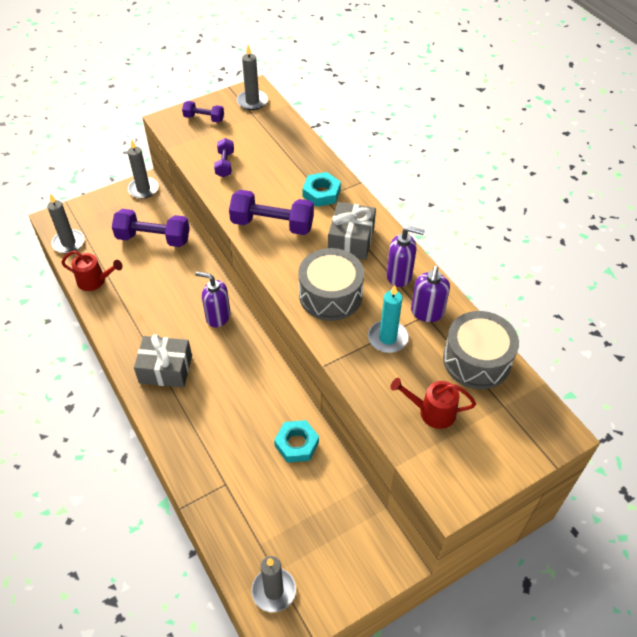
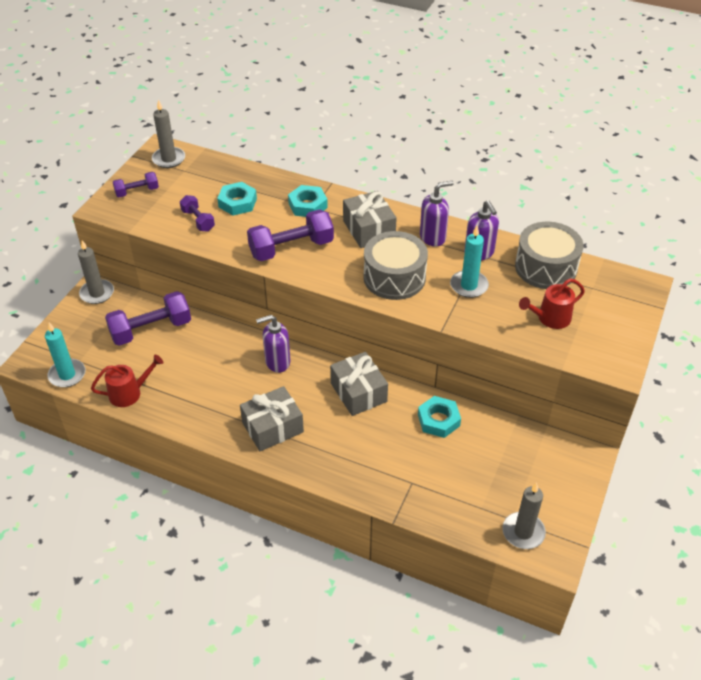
camera: 35 degrees left, 5 degrees down
grey candle [47,194,84,253] -> turquoise candle [45,323,86,388]
none -> turquoise nut [217,182,257,216]
none -> grey gift [330,352,388,416]

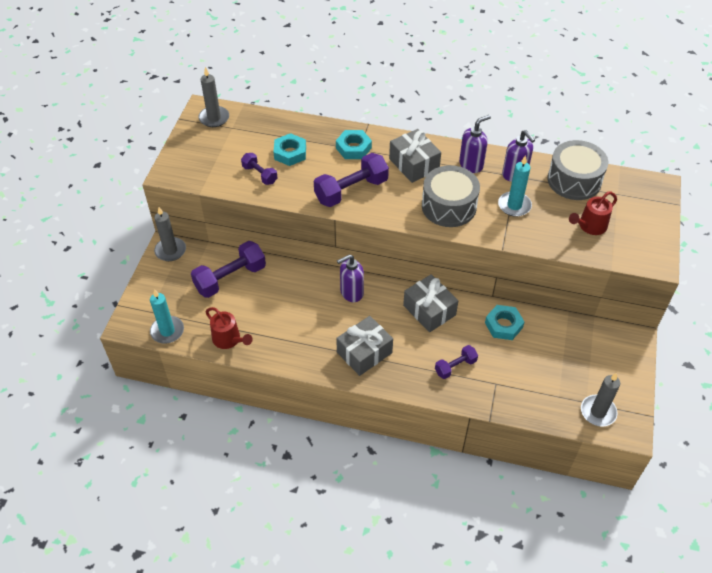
camera: 10 degrees left, 5 degrees up
red watering can [91,355,163,407] -> red watering can turned 75 degrees clockwise [206,307,253,349]
purple dumbbell [113,172,159,197] -> purple dumbbell moved to [435,345,478,379]

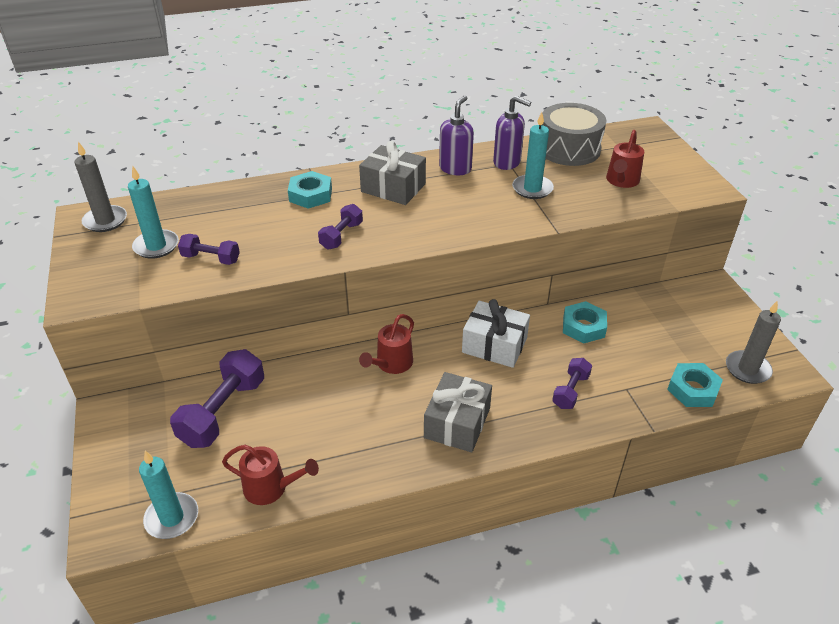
camera: 30 degrees left, 10 degrees down
grey candle [154,207,186,261] -> none
turquoise nut [274,133,306,166] -> turquoise nut moved to [667,363,723,407]
purple dumbbell [314,153,389,207] -> purple dumbbell [318,204,363,250], size x0.56
purple soap dispenser [337,254,364,302] -> red watering can [359,314,414,374]
grey gift [403,274,458,332] -> white gift [462,299,530,368]
grey drum [422,165,480,227] -> none
none -> turquoise candle [128,166,179,259]

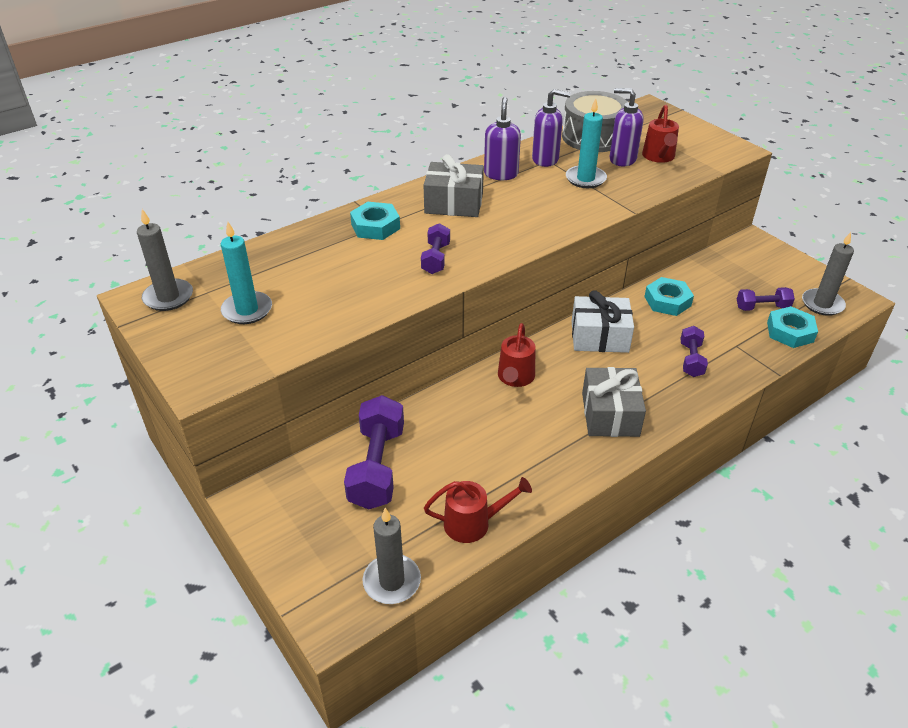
camera: 20 degrees left, 0 degrees up
turquoise candle [139,451,198,539] -> grey candle [363,508,421,604]
purple dumbbell [178,234,240,265] -> purple dumbbell moved to [737,287,795,311]
none -> purple soap dispenser [610,88,643,166]

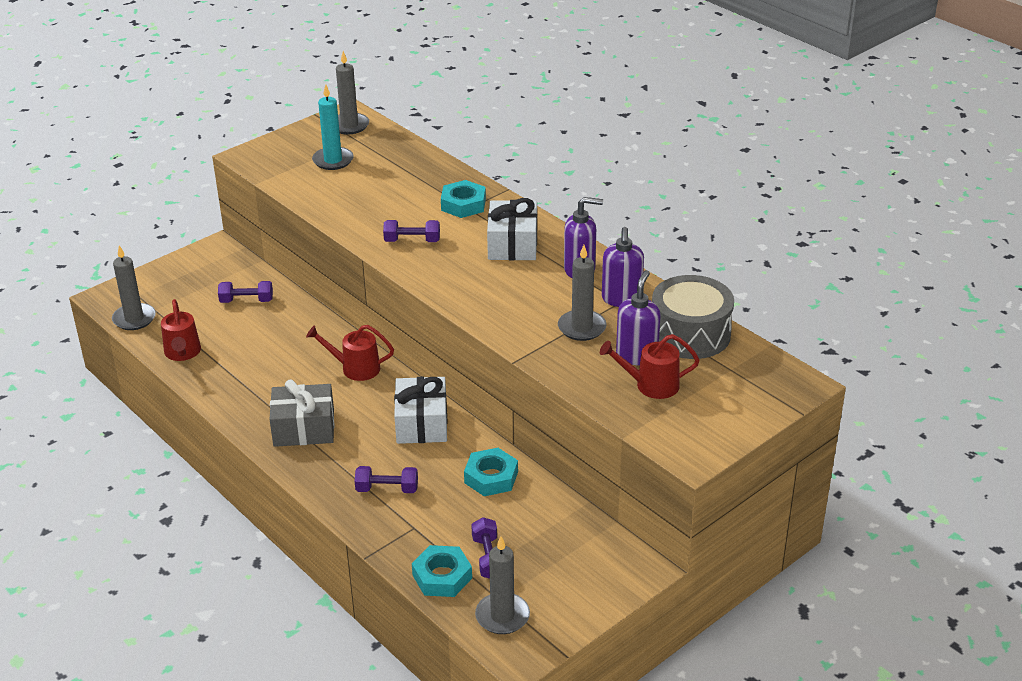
camera: 85 degrees right, 5 degrees down
purple dumbbell [344,395,404,510] -> purple dumbbell [218,281,273,303], size x0.56
grey gift [424,154,484,217] -> white gift [487,198,537,260]
turquoise candle [566,98,607,188] -> grey candle [558,245,607,341]

